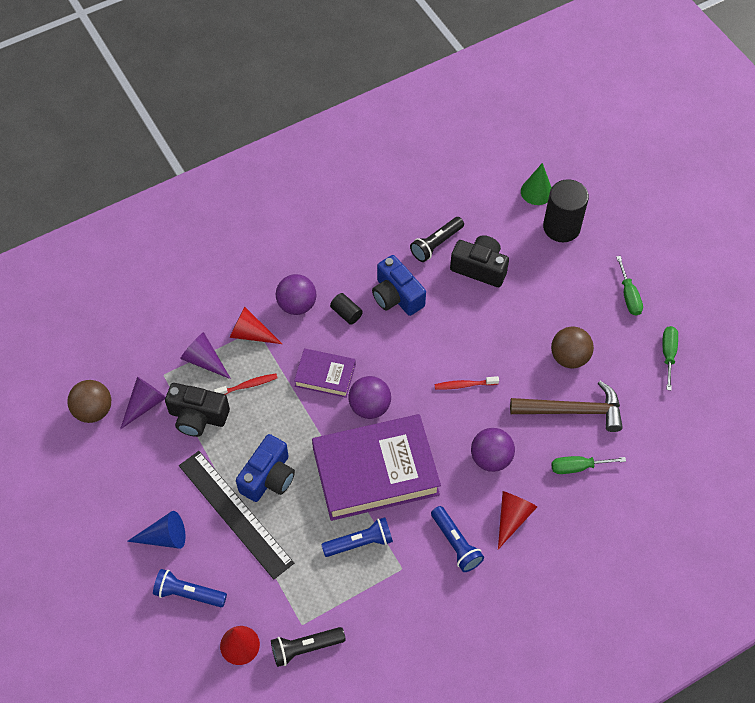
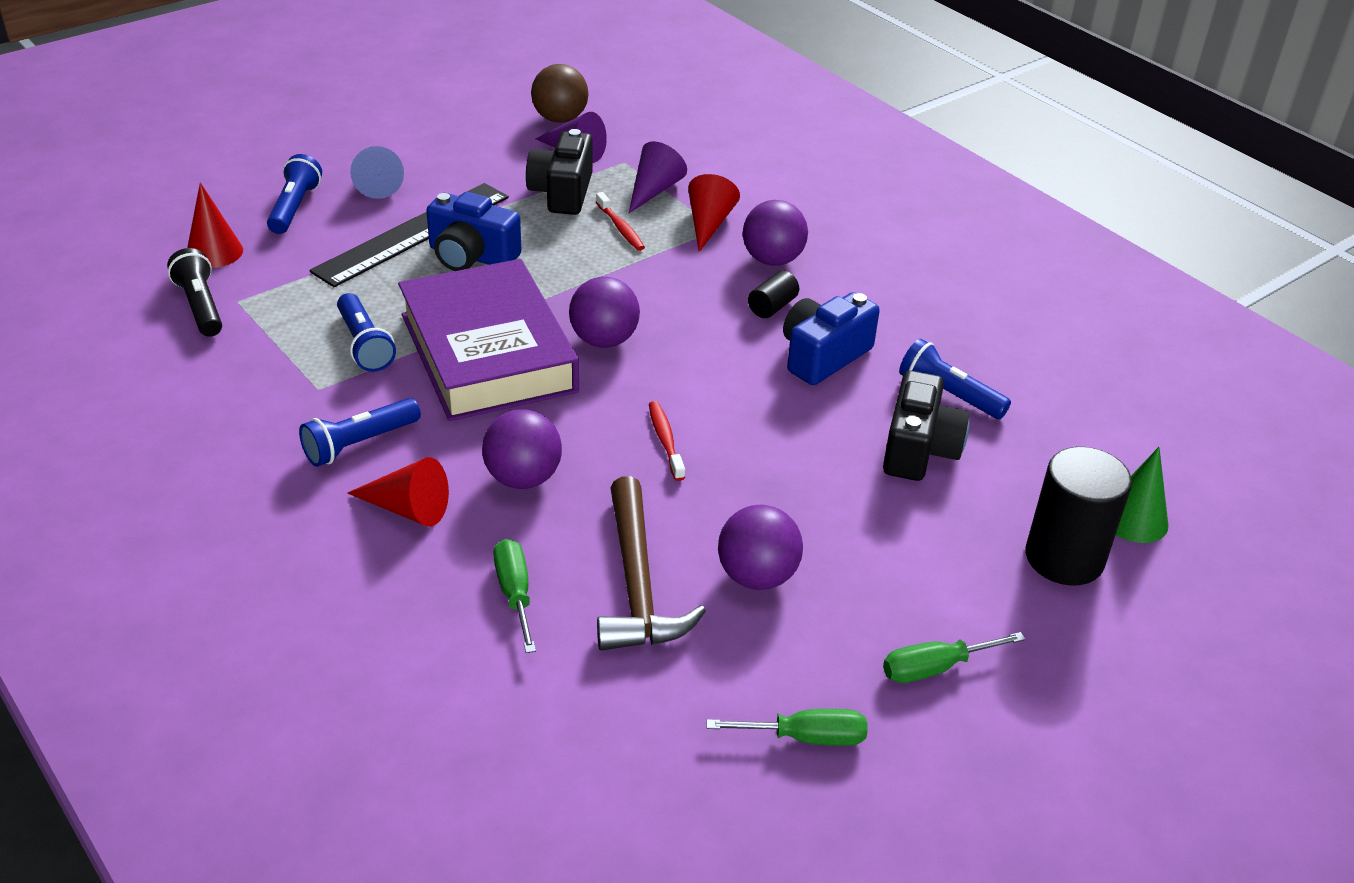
camera: 80 degrees right, 20 degrees down
purple book [294,348,356,398] -> none
black flashlight [410,217,464,262] -> blue flashlight [899,339,1011,419]
brown ball [551,327,594,368] -> purple ball [718,505,803,590]

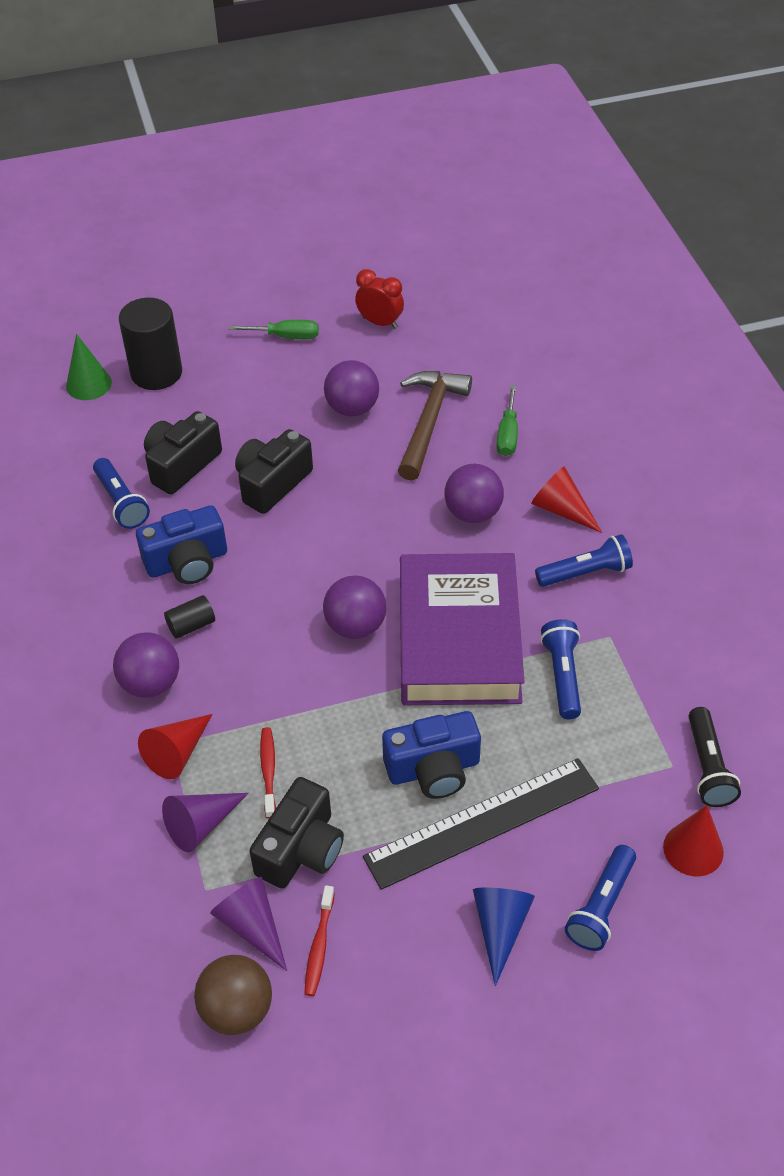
camera: 155 degrees left, 10 degrees up
blue camera [426,192,522,271] -> blue camera turned 120 degrees clockwise [382,711,481,799]
red toothbrush [649,401,685,481] -> red toothbrush moved to [304,885,335,996]
green screwdriver [706,709,868,746] -> red clock [355,269,404,329]
none -> black camera [235,429,313,514]

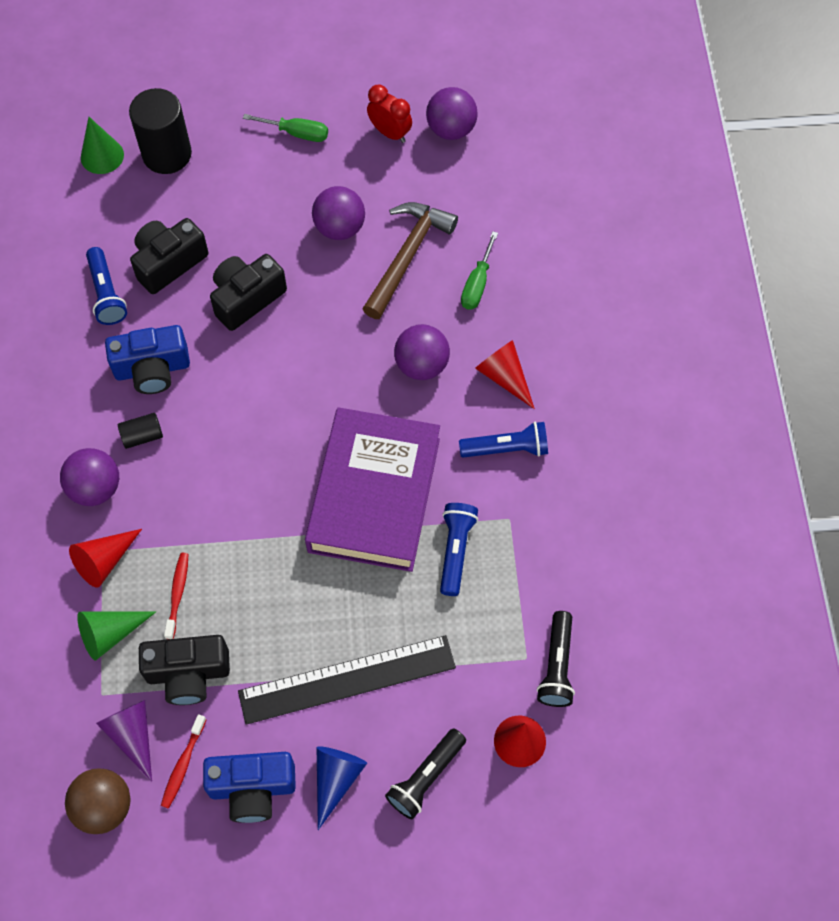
camera: 10 degrees right, 15 degrees up
purple cone [162,793,249,852] -> green cone [77,611,156,660]
black camera [249,777,344,889] -> black camera turned 45 degrees clockwise [139,635,230,705]
purple ball [323,575,386,639] -> purple ball moved to [426,87,478,140]
blue camera [382,711,481,799] -> blue camera moved to [203,752,296,823]
blue flashlight [565,845,636,951] -> black flashlight [385,728,466,820]

